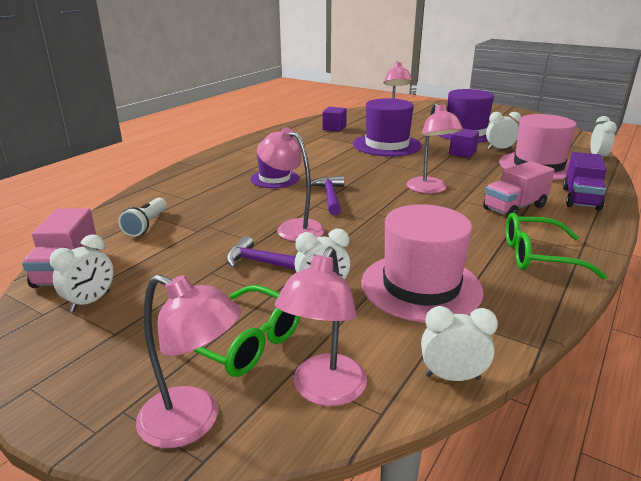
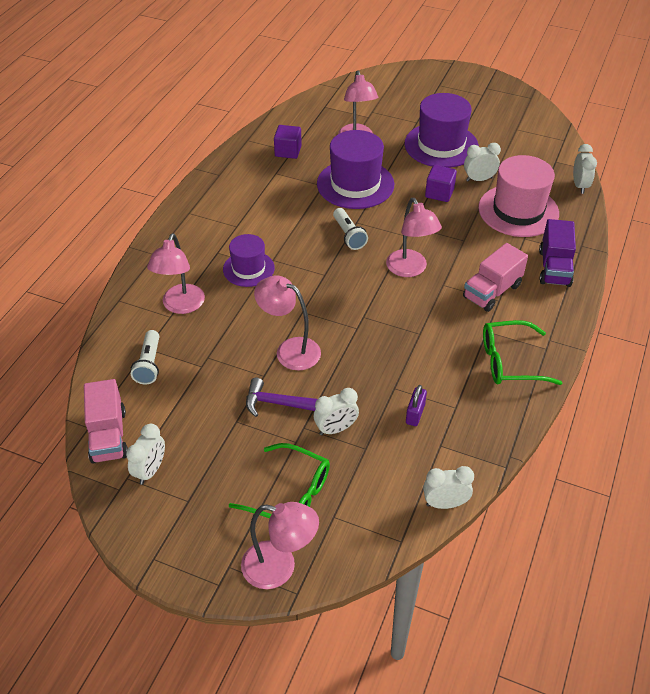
camera: 10 degrees left, 20 degrees up
pink lamp [275,246,367,406] -> pink lamp moved to [147,233,205,314]
purple hammer [311,176,344,215] -> none
pink hat [361,204,483,322] -> purple padlock [406,385,427,426]
none -> white flashlight [333,208,368,250]

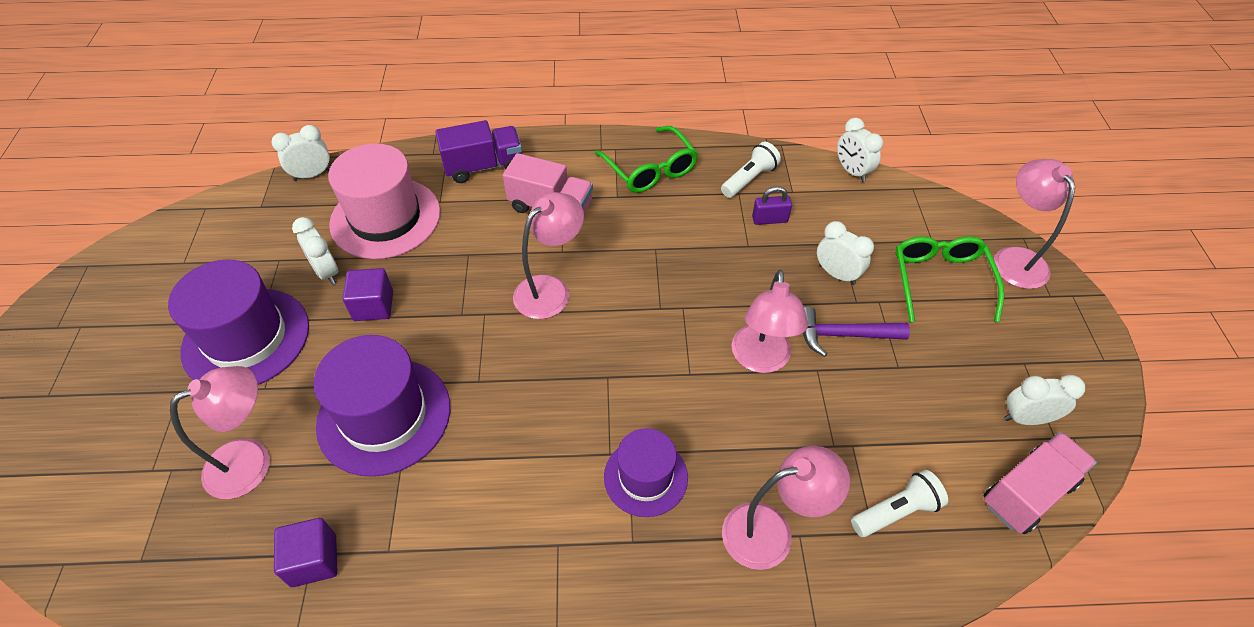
camera: 115 degrees left, 5 degrees up
purple hammer [246,378,317,417] -> purple hammer turned 105 degrees clockwise [803,306,910,357]
white flashlight [333,208,368,250] -> white flashlight moved to [721,142,781,198]

